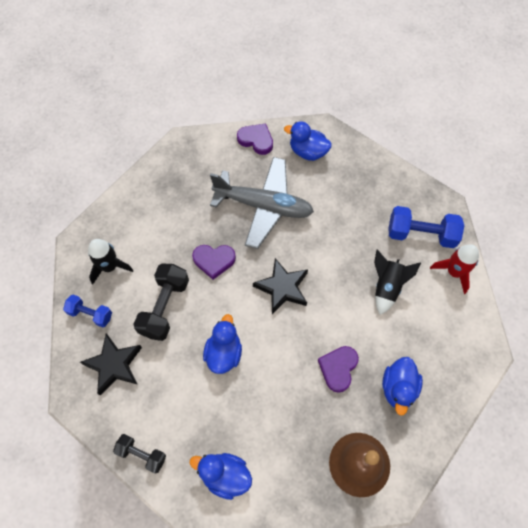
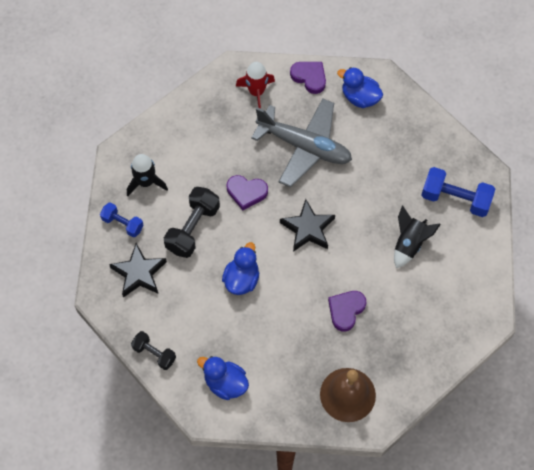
camera: 10 degrees right, 0 degrees up
blue duck [382,357,423,416] -> none
red rocket [430,244,479,294] -> red rocket moved to [236,62,275,109]

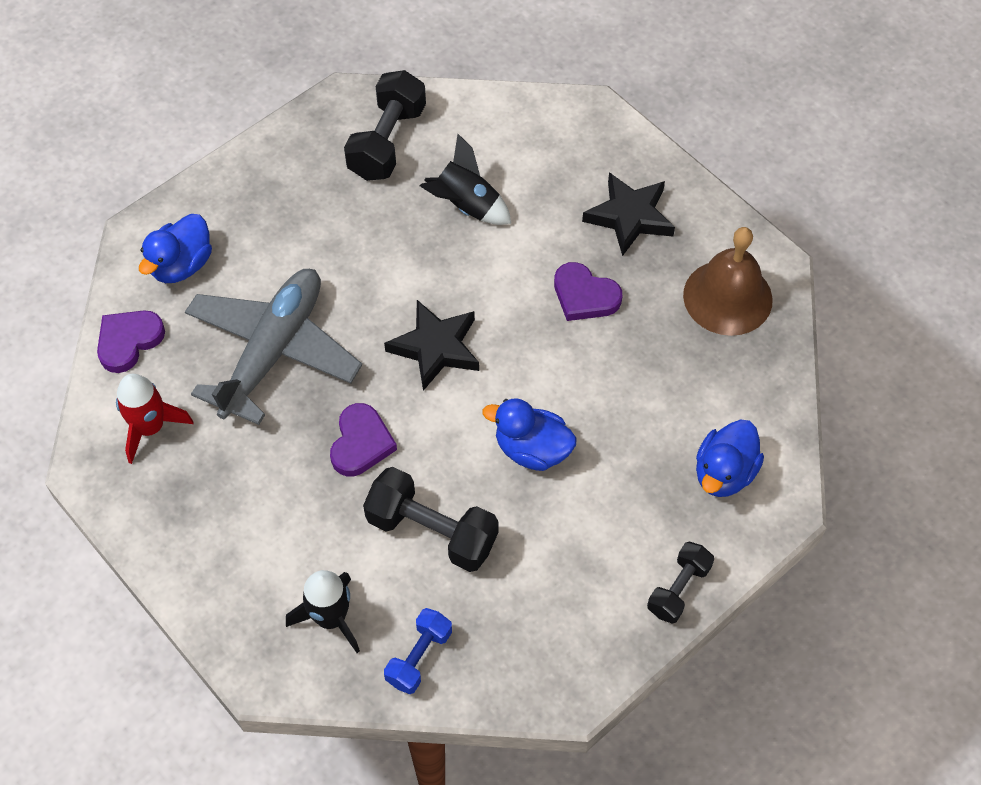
camera: 90 degrees left, 5 degrees down
black star [109,243,167,298] -> black star moved to [582,172,675,256]
blue dumbbell [421,167,495,217] -> black dumbbell [344,70,426,181]

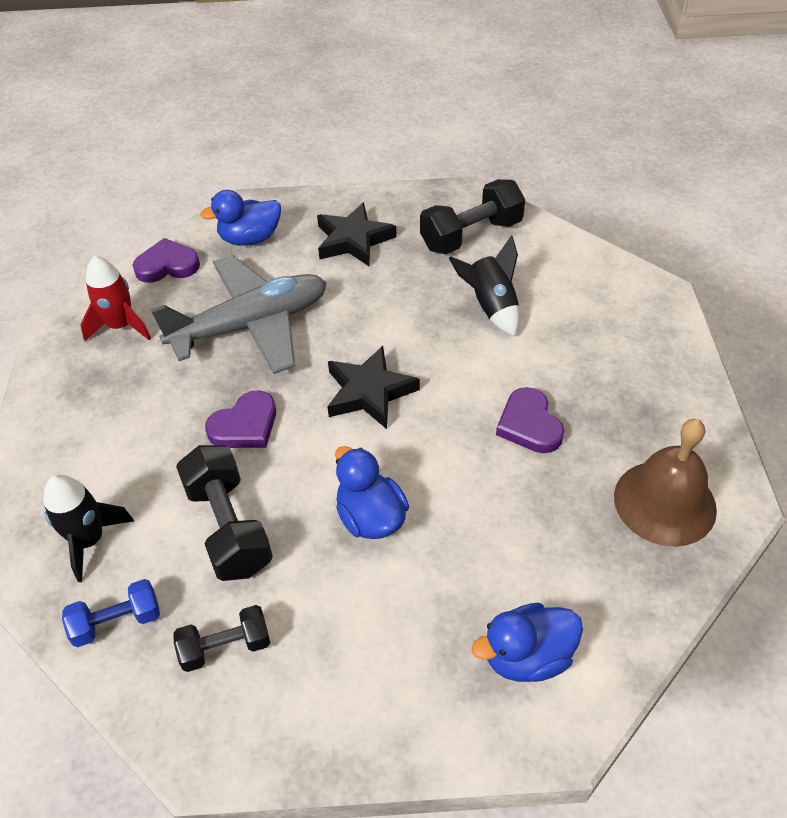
camera: 40 degrees right, 10 degrees down
black star [582,172,675,256] -> black star moved to [317,202,397,266]
black dumbbell [647,542,714,624] -> black dumbbell moved to [173,605,270,672]

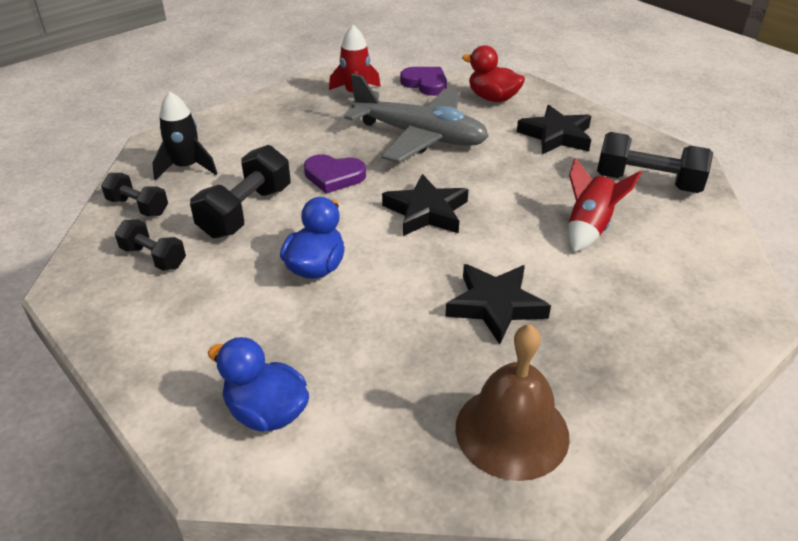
camera: 50 degrees right, 10 degrees down
blue dumbbell [62,579,160,647] -> black dumbbell [101,173,168,217]
blue duck [200,190,281,246] -> red duck [462,45,525,102]
black rocket [449,235,520,336] -> red rocket [568,157,642,252]
purple heart [496,387,564,453] -> black star [445,264,551,345]

